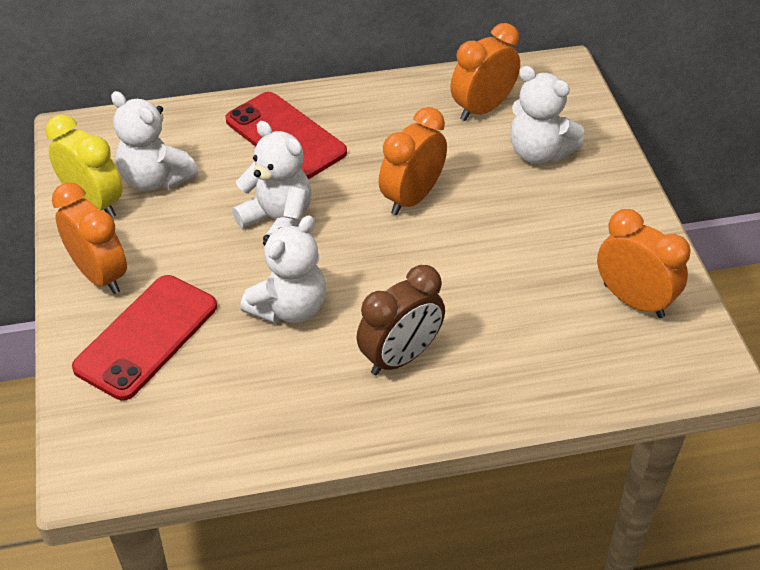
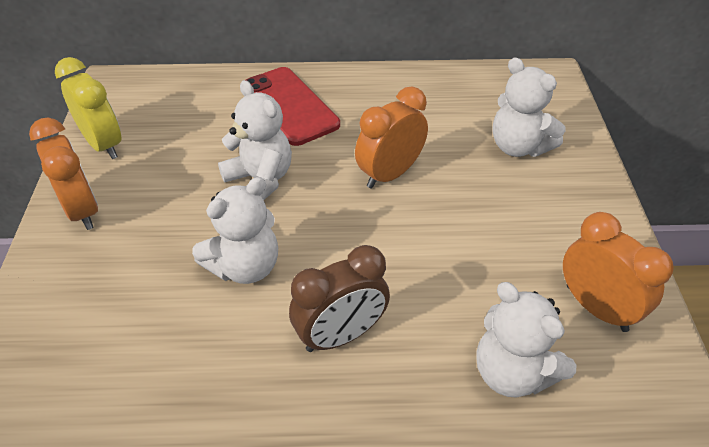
camera: 10 degrees right, 0 degrees up
red phone [72,275,217,400] -> none
white teddy bear [111,91,198,191] -> white teddy bear moved to [476,282,576,398]
orange clock [450,23,520,121] -> none

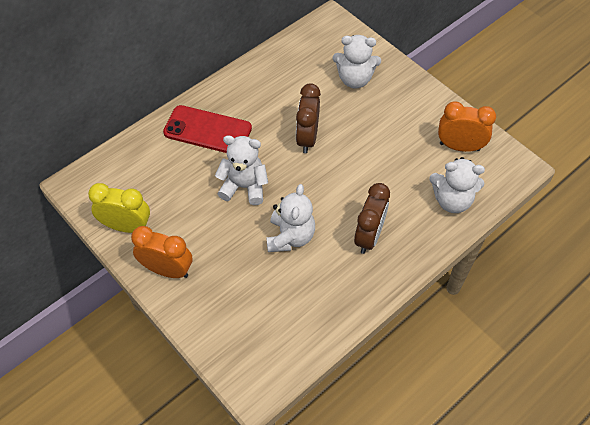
camera: 40 degrees left, 10 degrees up
orange clock [355,86,428,189] -> brown clock [296,83,321,153]

